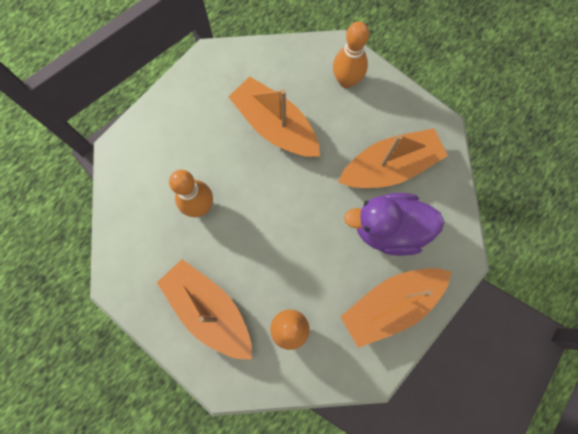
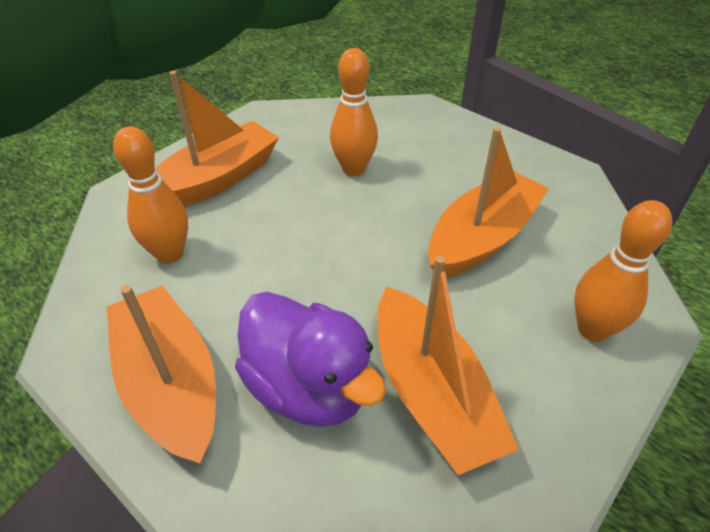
camera: 90 degrees right, 30 degrees down
purple duck [344,193,445,256] -> purple duck turned 135 degrees clockwise [235,292,386,427]

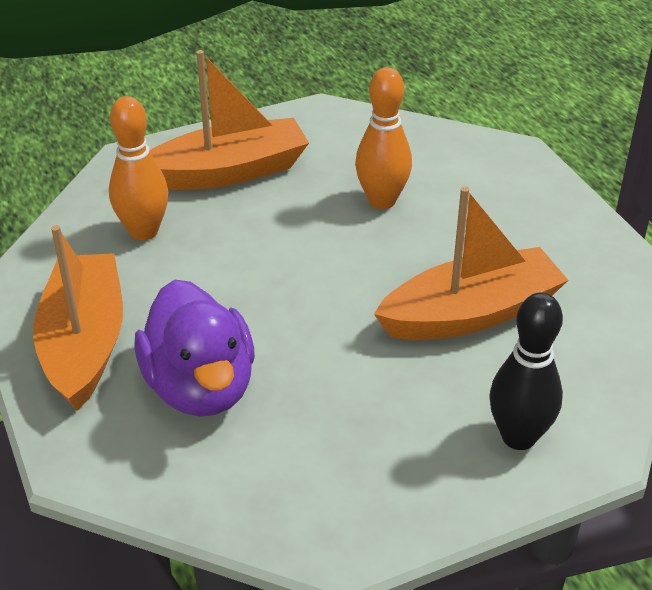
camera: 25 degrees right, 5 degrees down
orange boat [377,256,519,475] -> none
orange bowling pin [574,200,673,342] -> black bowling pin [489,293,563,450]

